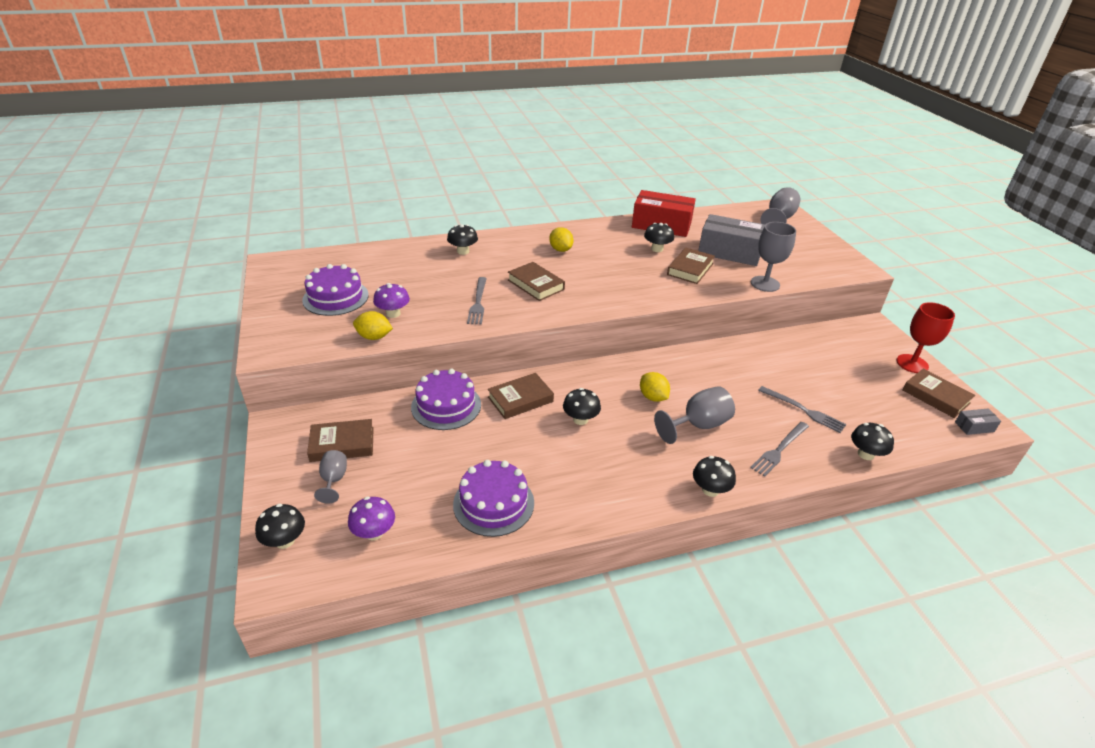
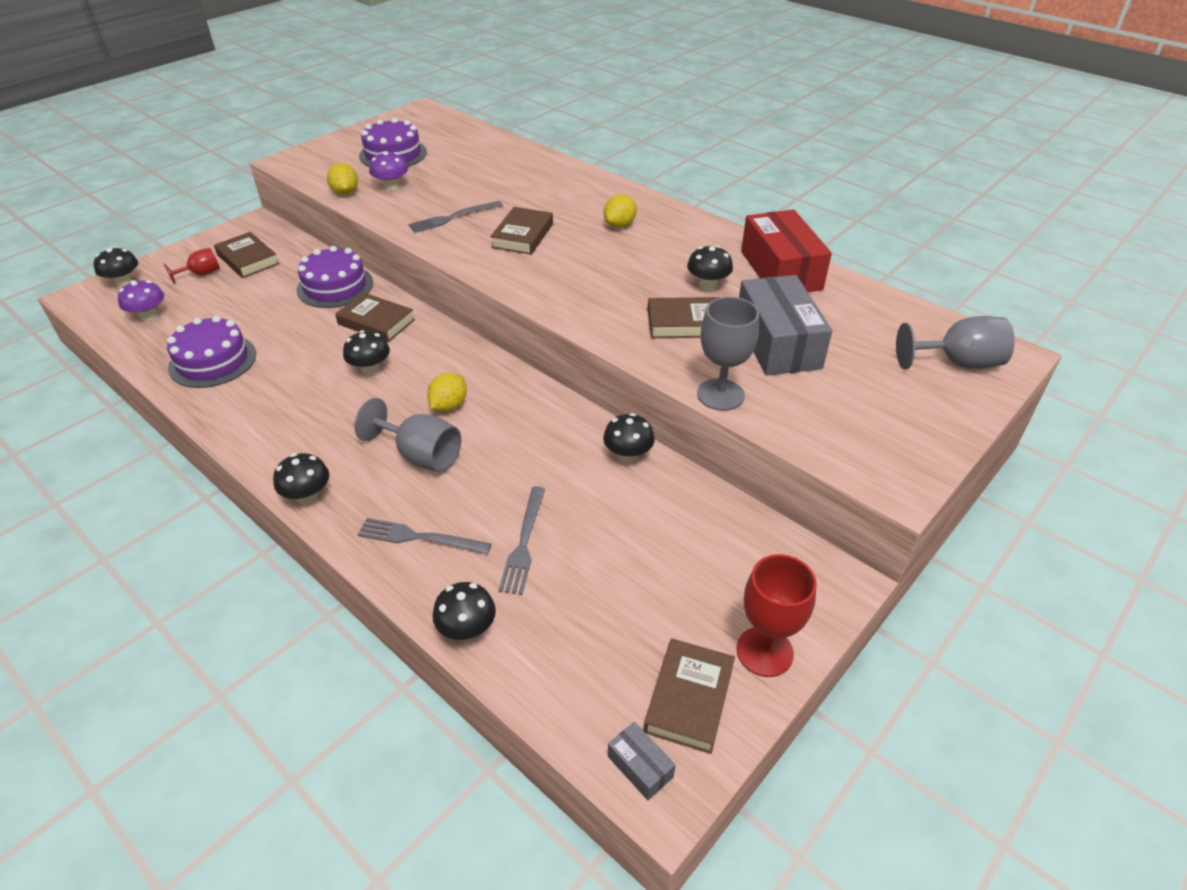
camera: 60 degrees right, 5 degrees up
grey goblet [314,450,347,504] -> red goblet [164,248,220,284]
black mushroom [447,224,478,255] -> black mushroom moved to [603,413,655,463]

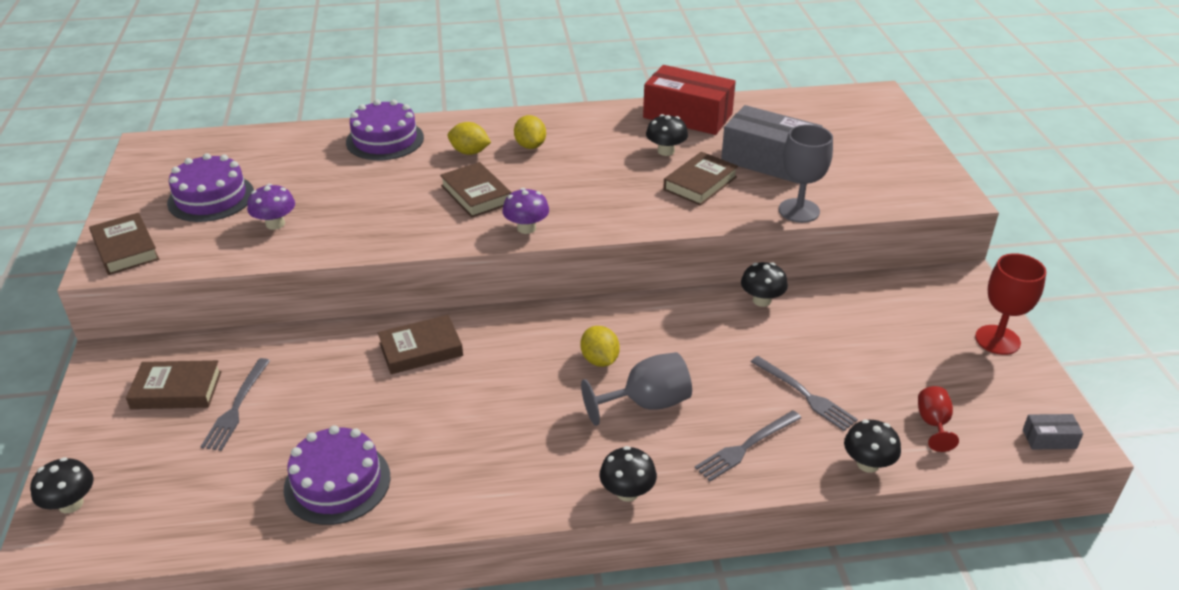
camera: 50 degrees left, 5 degrees down
purple mushroom [118,280,164,321] -> purple mushroom moved to [502,188,549,234]
red goblet [164,248,220,284] -> red goblet moved to [918,386,959,452]
purple cake [296,246,373,308] -> purple cake moved to [346,99,424,160]
yellow lemon [327,163,358,195] -> yellow lemon moved to [448,122,491,155]
black mushroom [343,330,390,375] -> none
grey fork [408,201,503,233] -> grey fork moved to [200,358,270,451]
brown book [644,638,735,754] -> brown book moved to [89,212,159,275]
grey goblet [896,316,1015,369] -> none

